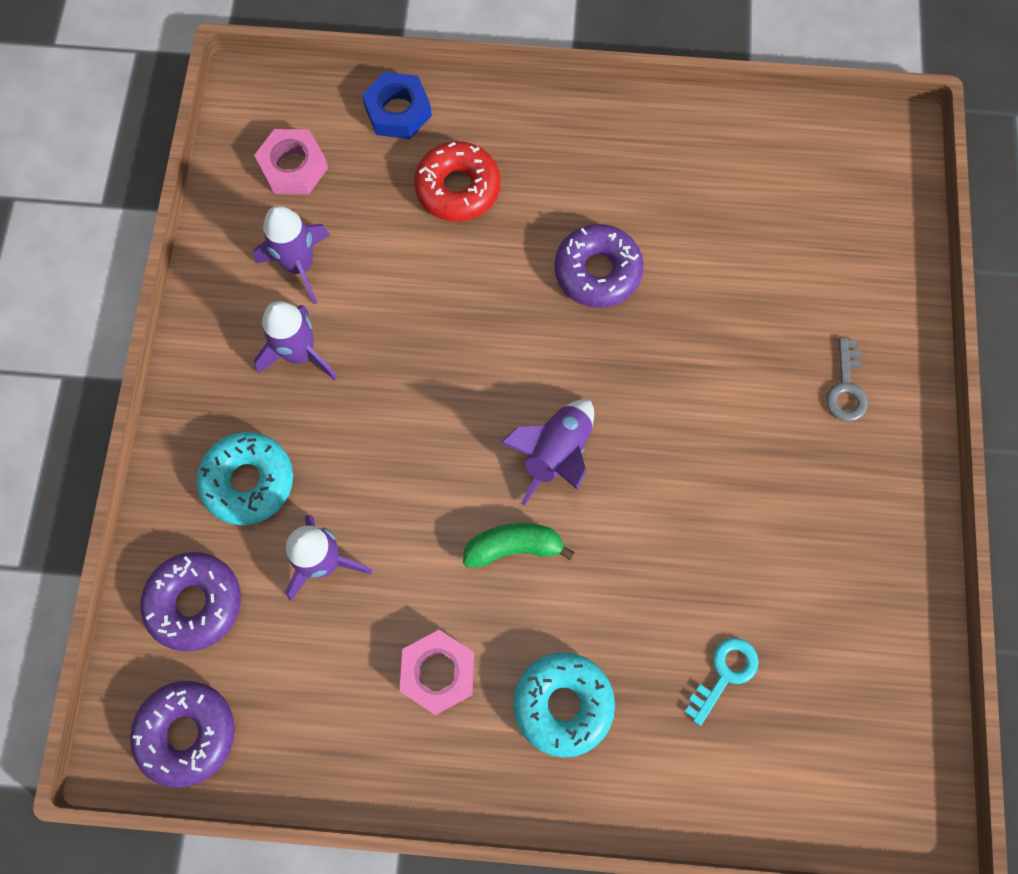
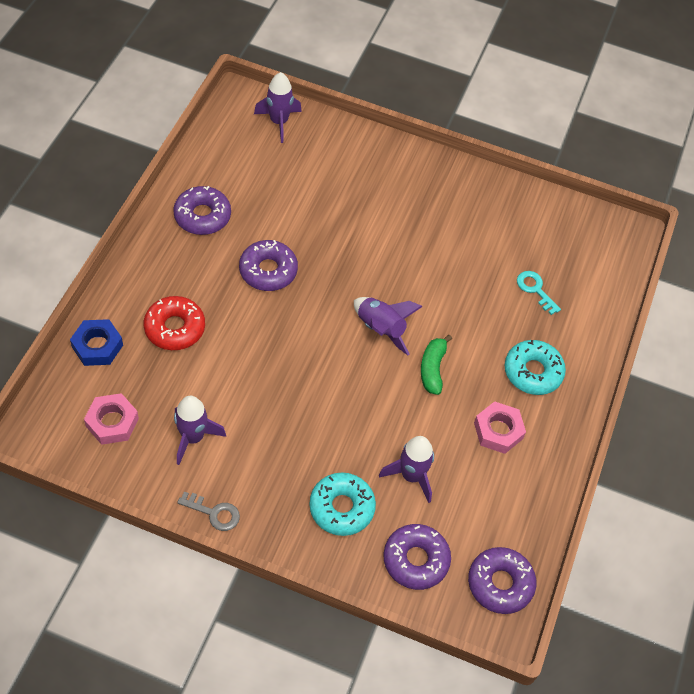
camera: 80 degrees left, 15 degrees down
purple rocket [254,301,338,380] -> purple rocket moved to [254,72,302,143]
grey key [826,338,868,421] -> grey key moved to [177,492,240,531]
none -> purple donut [173,186,231,235]

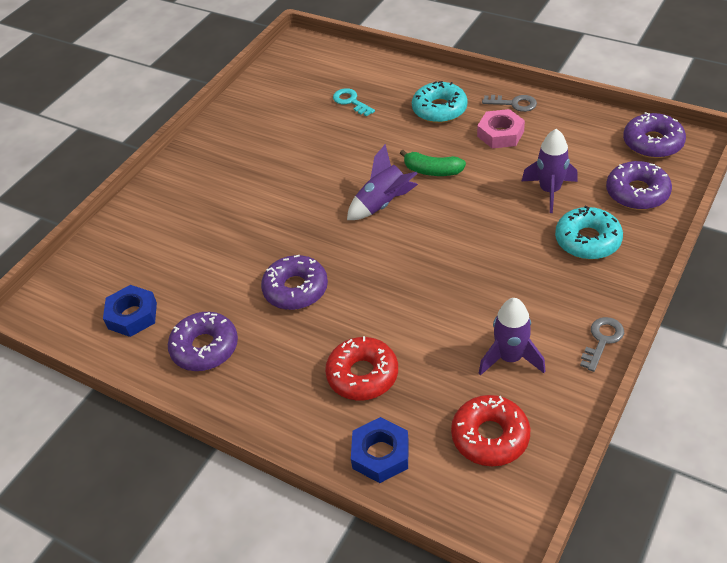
camera: 70 degrees left, 10 degrees down
pink nut [84,393,139,445] -> red donut [451,395,530,466]
purple rocket [254,72,302,143] -> none
turquoise key [517,271,561,315] -> turquoise key turned 75 degrees clockwise [333,88,375,116]
none -> blue nut [103,285,157,337]
none -> grey key [482,95,537,112]

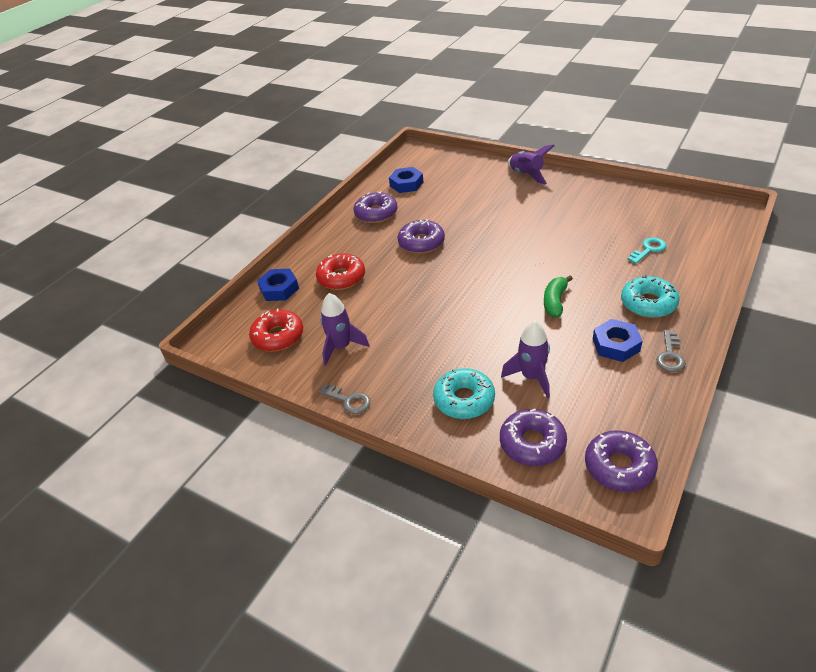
camera: 90 degrees right, 5 degrees down
purple rocket [347,144,418,220] -> purple rocket moved to [508,145,554,184]
pink nut [477,109,525,149] -> blue nut [593,319,643,362]

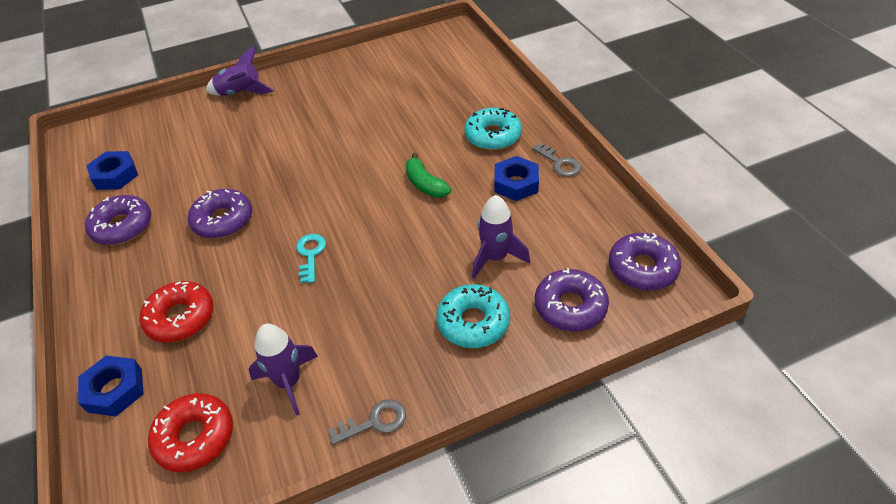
camera: 55 degrees left, 5 degrees up
turquoise key [628,237,667,264] -> turquoise key moved to [296,234,326,283]

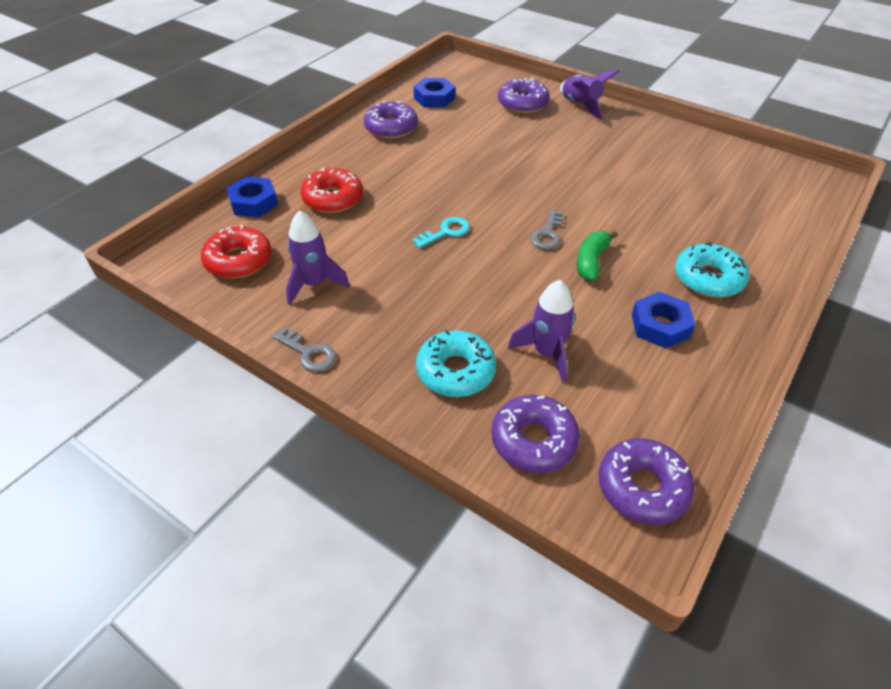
camera: 55 degrees right, 0 degrees up
purple donut [188,189,252,239] -> purple donut moved to [498,78,550,114]
grey key [532,143,581,177] -> grey key moved to [530,209,564,250]

